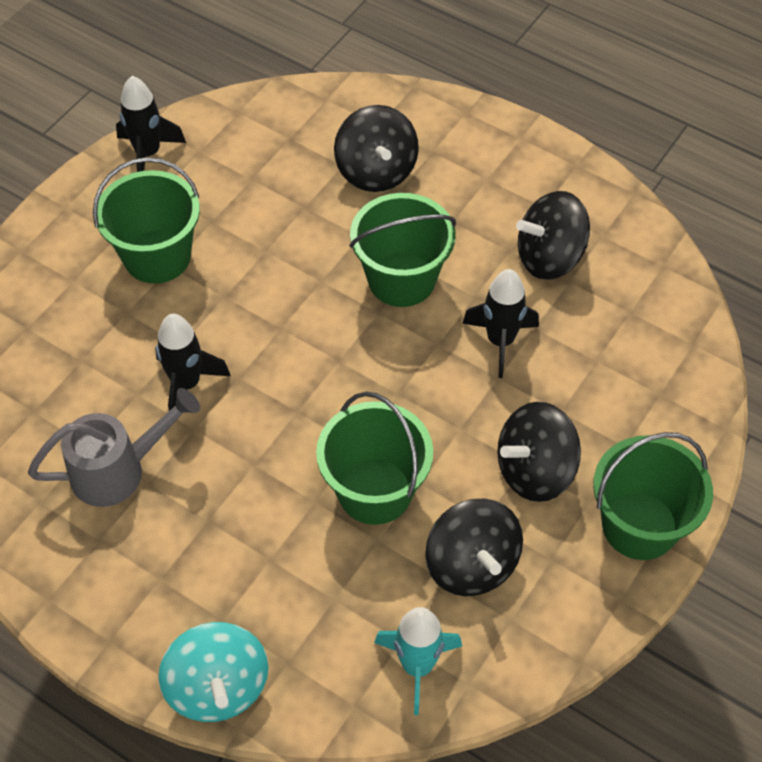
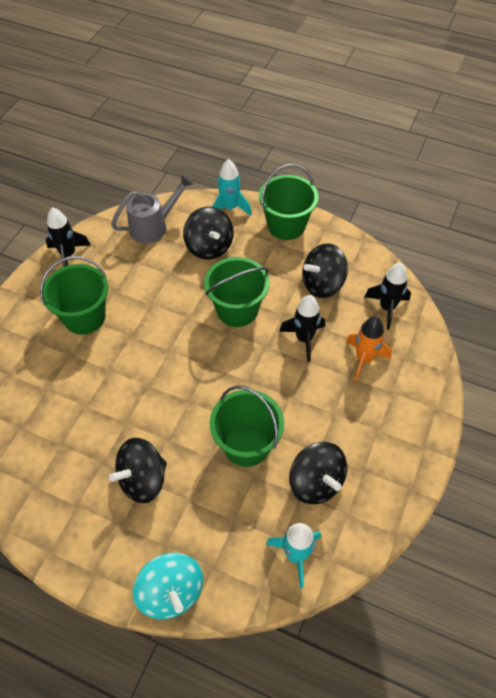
camera: 10 degrees left, 0 degrees up
grey watering can [28,388,200,507] -> grey watering can moved to [111,174,194,243]
black rocket [155,314,231,411] -> black rocket moved to [365,263,411,330]
black spinning top [497,402,581,502] -> black spinning top moved to [109,438,167,503]
green bucket [593,432,713,560] -> green bucket moved to [259,164,319,240]
none -> turquoise rocket [212,159,252,216]
none -> orange rocket [346,316,392,382]

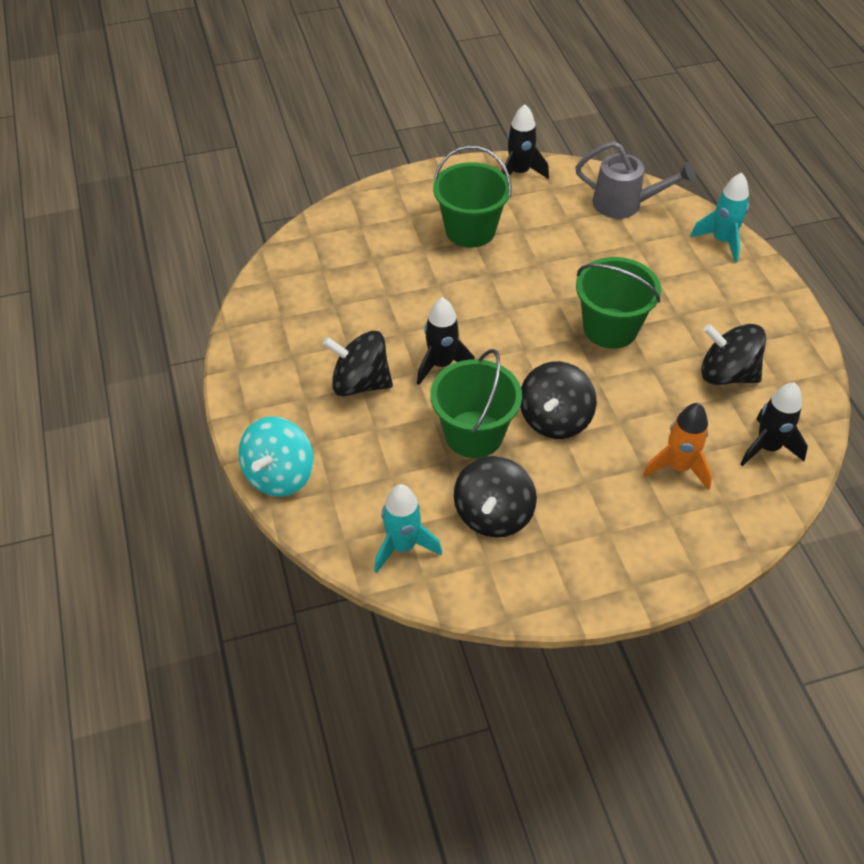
camera: 50 degrees right, 5 degrees down
black spinning top [183,206,234,260] -> black spinning top moved to [520,361,597,439]
green bucket [259,164,319,240] -> none
black rocket [279,295,325,362] -> black rocket moved to [417,297,475,385]

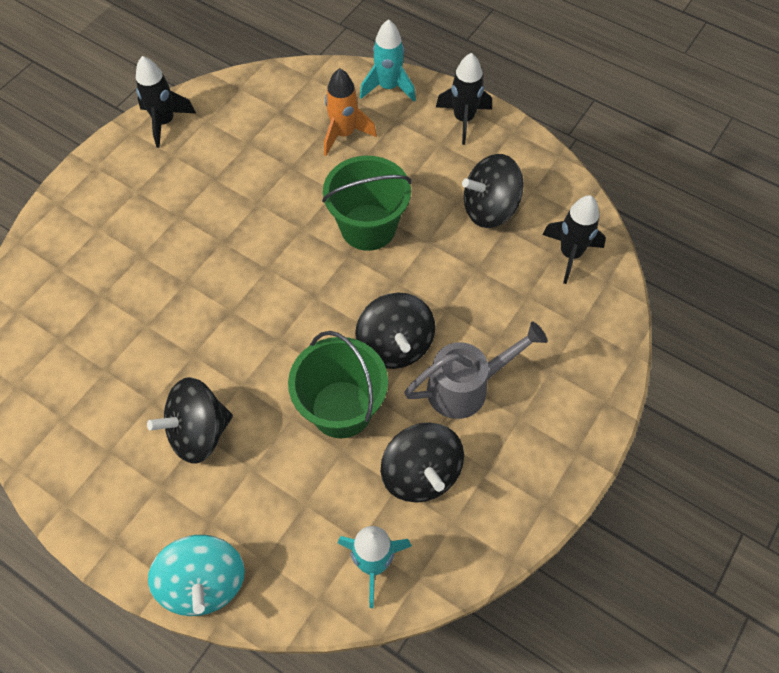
camera: 40 degrees left, 10 degrees up
black rocket [417,297,475,385] -> black rocket moved to [436,53,492,145]
green bucket [433,145,512,248] -> none
grey watering can [575,141,696,219] -> grey watering can moved to [404,322,547,419]
orange rocket [643,403,712,490] -> orange rocket moved to [324,68,377,156]

